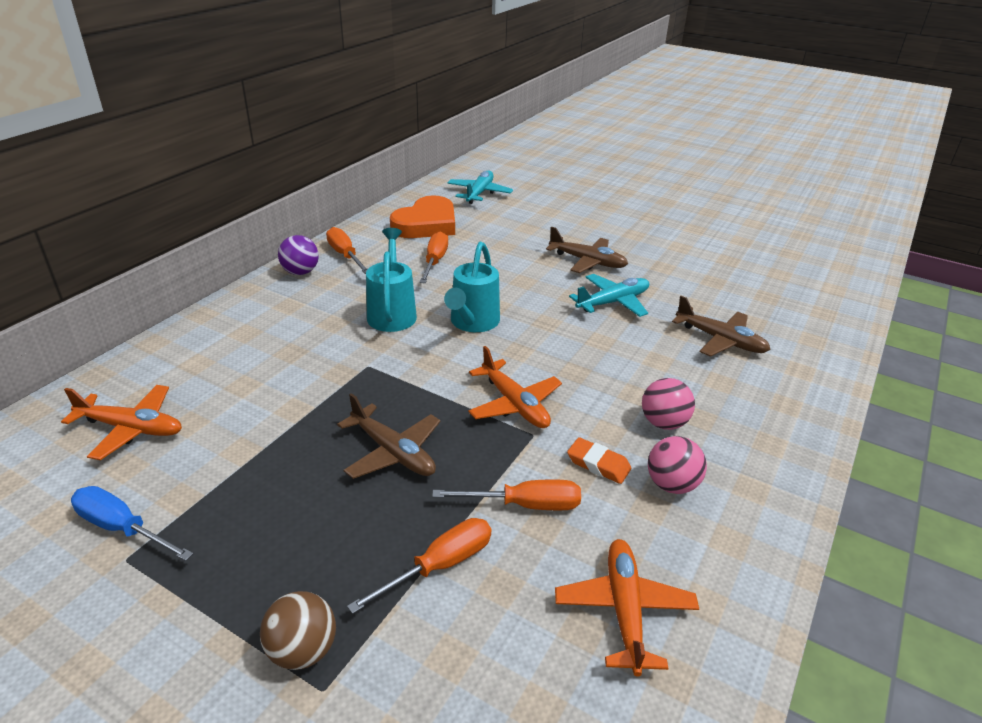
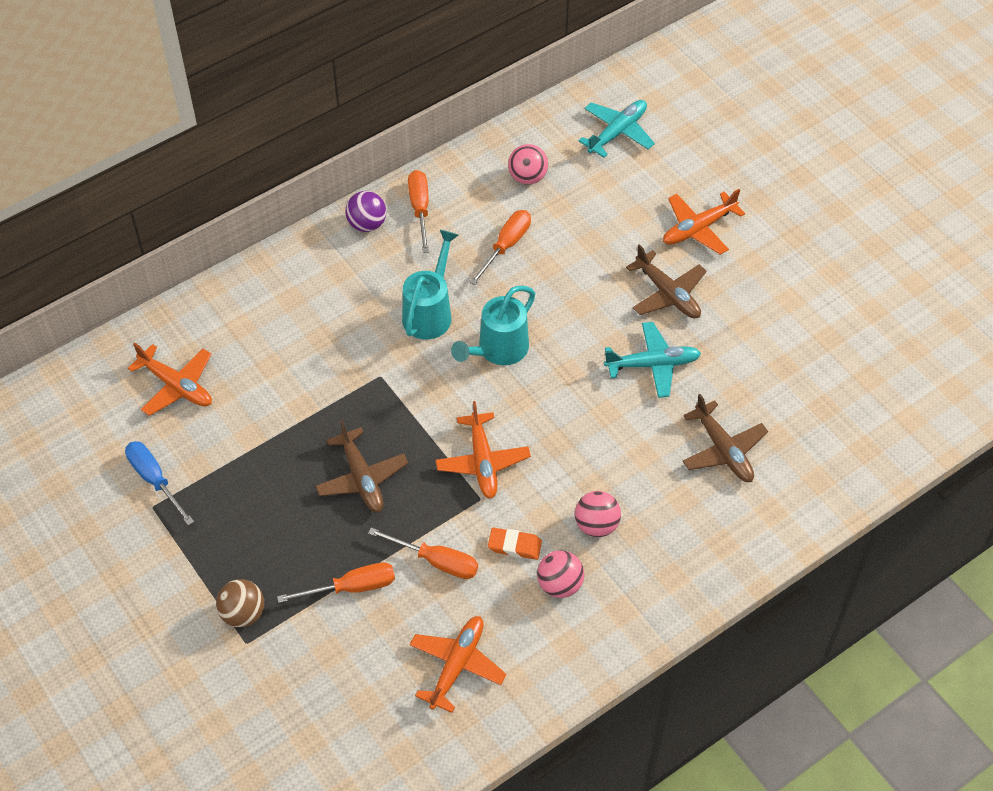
camera: 25 degrees right, 20 degrees up
orange heart [390,195,455,238] -> pink ball [508,144,548,184]
orange eraser [567,437,631,484] -> orange eraser turned 45 degrees counterclockwise [488,528,542,560]
none -> orange plane [663,189,745,255]

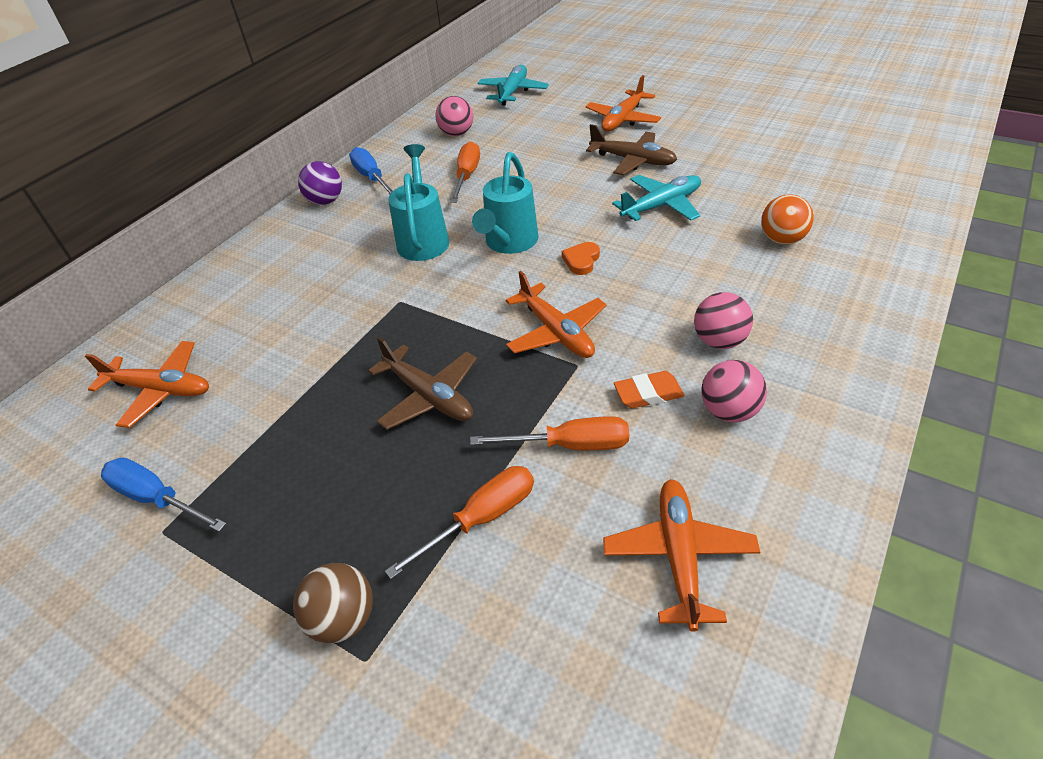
camera: 20 degrees left, 10 degrees down
orange screwdriver [408,170,429,253] -> blue screwdriver [349,147,393,195]
brown plane [682,394,768,482] -> orange ball [761,194,814,244]
none -> orange heart [562,242,600,275]

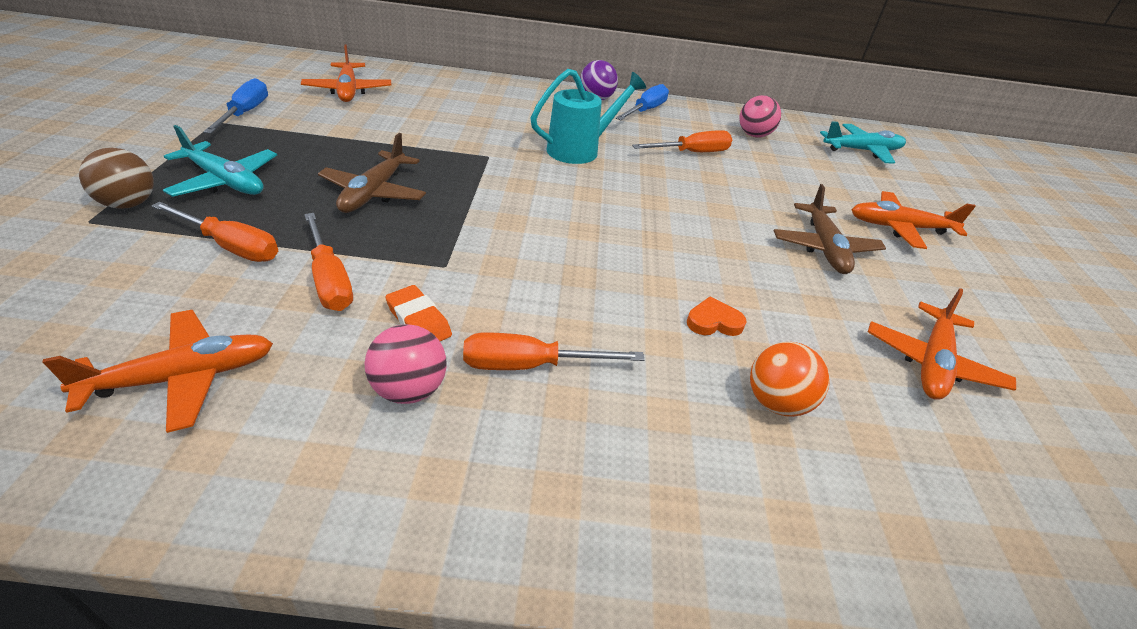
camera: 55 degrees right, 5 degrees down
turquoise watering can [472,152,539,254] -> none
orange plane [506,271,607,358] -> orange plane moved to [868,288,1016,400]
orange heart [562,242,600,275] -> orange heart moved to [687,297,747,336]
turquoise plane [612,175,701,221] -> turquoise plane moved to [163,125,277,197]
pink ball [694,292,753,349] -> orange screwdriver [463,333,645,370]

